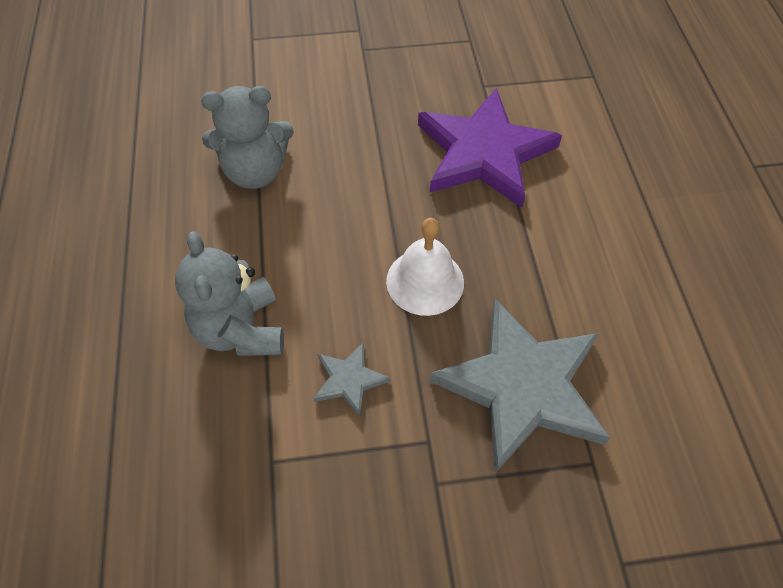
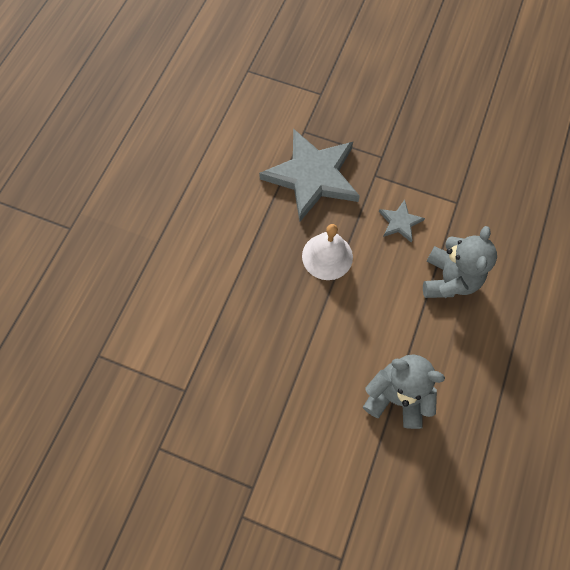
camera: 150 degrees left, 10 degrees up
purple star [418,88,562,208] -> none

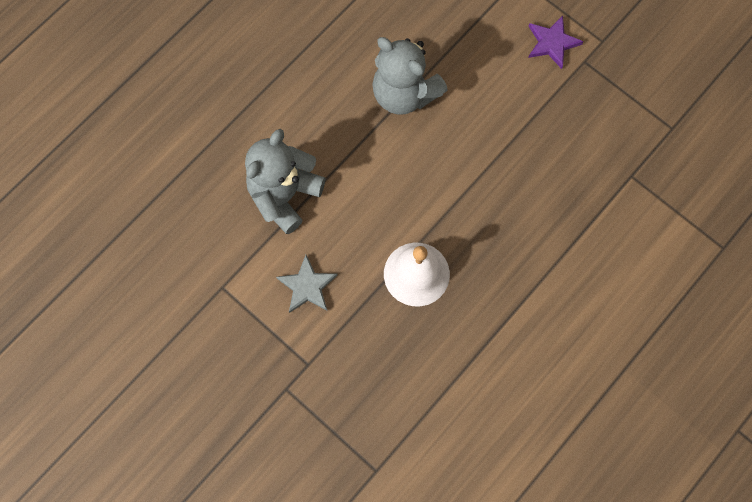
camera: 160 degrees left, 5 degrees up
grey star [259,128,360,222] -> none
none -> purple star [528,15,584,69]

